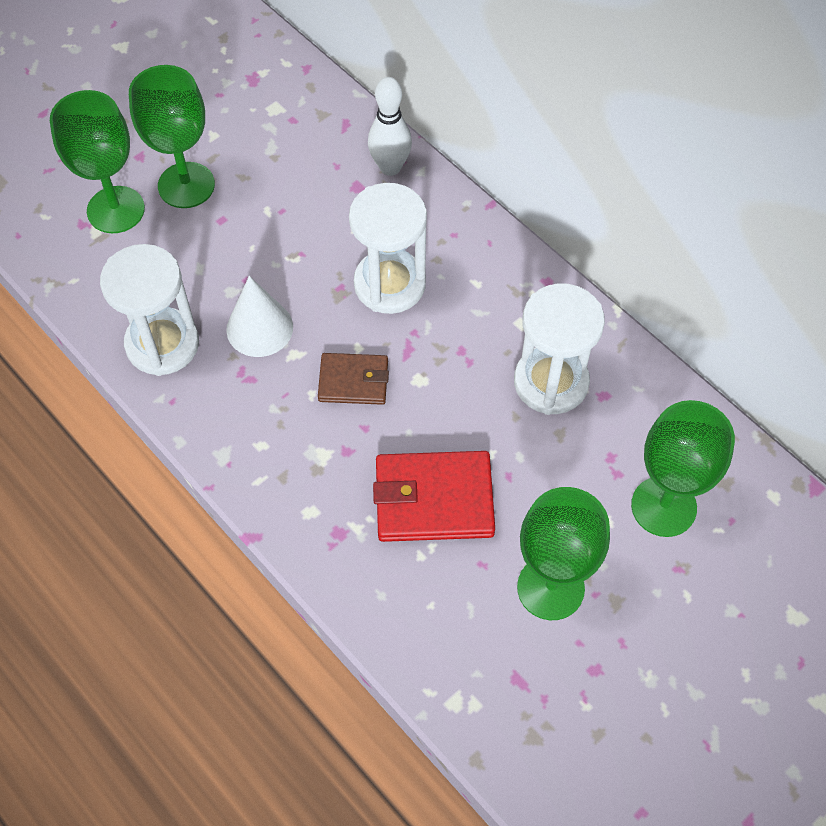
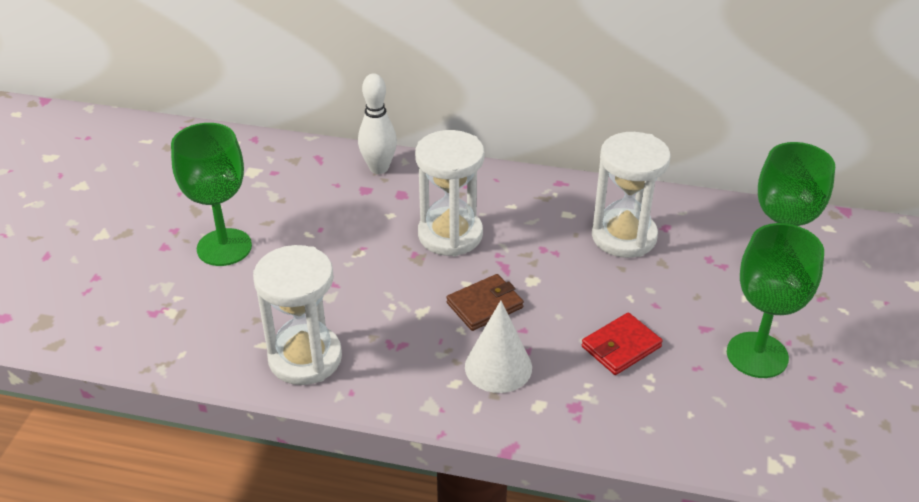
camera: 35 degrees left, 20 degrees down
green goblet [50,90,145,233] -> none
white cone [226,276,293,357] -> white cone moved to [465,301,532,393]
red wallet [373,451,495,542] -> red wallet [582,312,663,375], size x0.61

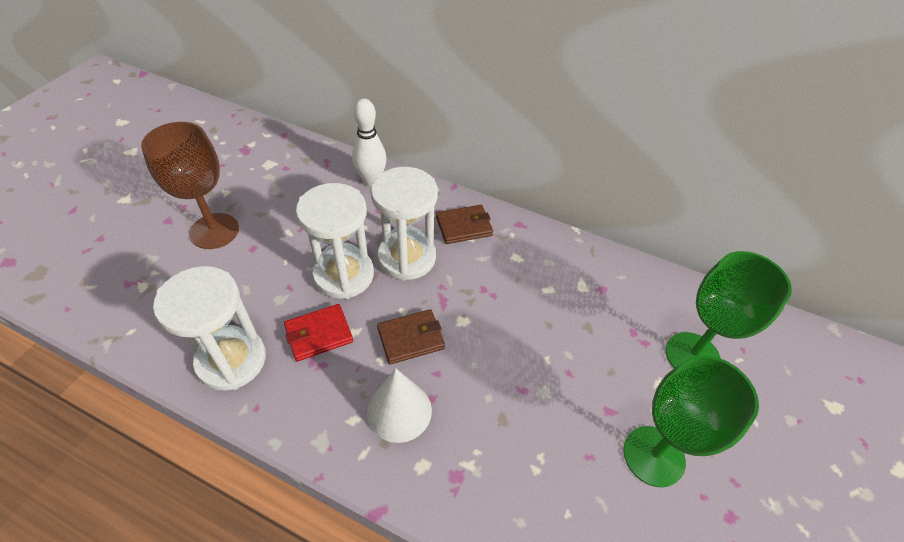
camera: 10 degrees right, 10 degrees up
green goblet [171,123,252,266] -> brown goblet [141,122,239,249]
red wallet [582,312,663,375] -> red wallet moved to [284,304,353,362]
white hourglass [592,132,671,258] -> white hourglass moved to [296,183,374,299]
none -> brown wallet [436,205,493,244]

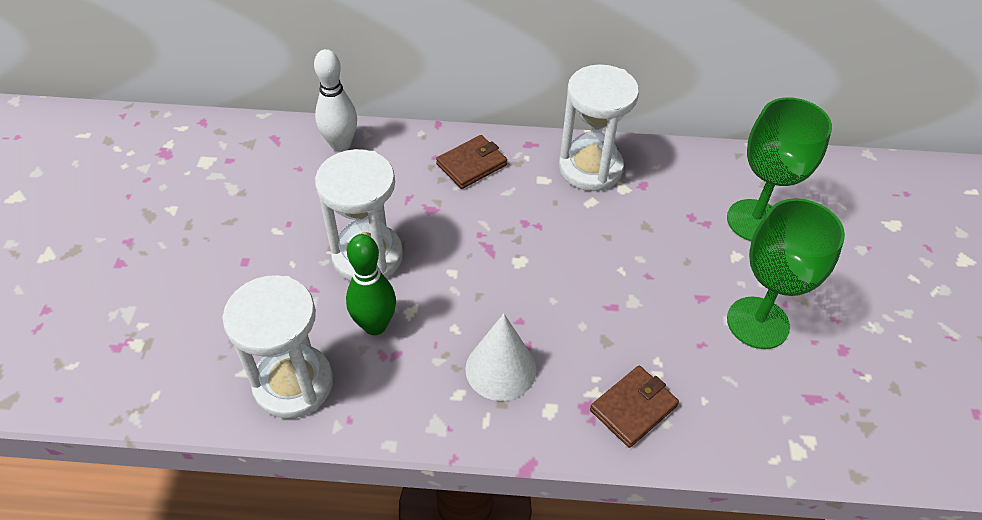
camera: 20 degrees left, 0 degrees up
brown goblet [141,122,239,249] -> none
red wallet [284,304,353,362] -> green bowling pin [346,234,396,335]
white hourglass [371,167,438,281] -> white hourglass moved to [559,64,639,191]
brown wallet [377,309,445,364] -> brown wallet moved to [590,366,679,448]

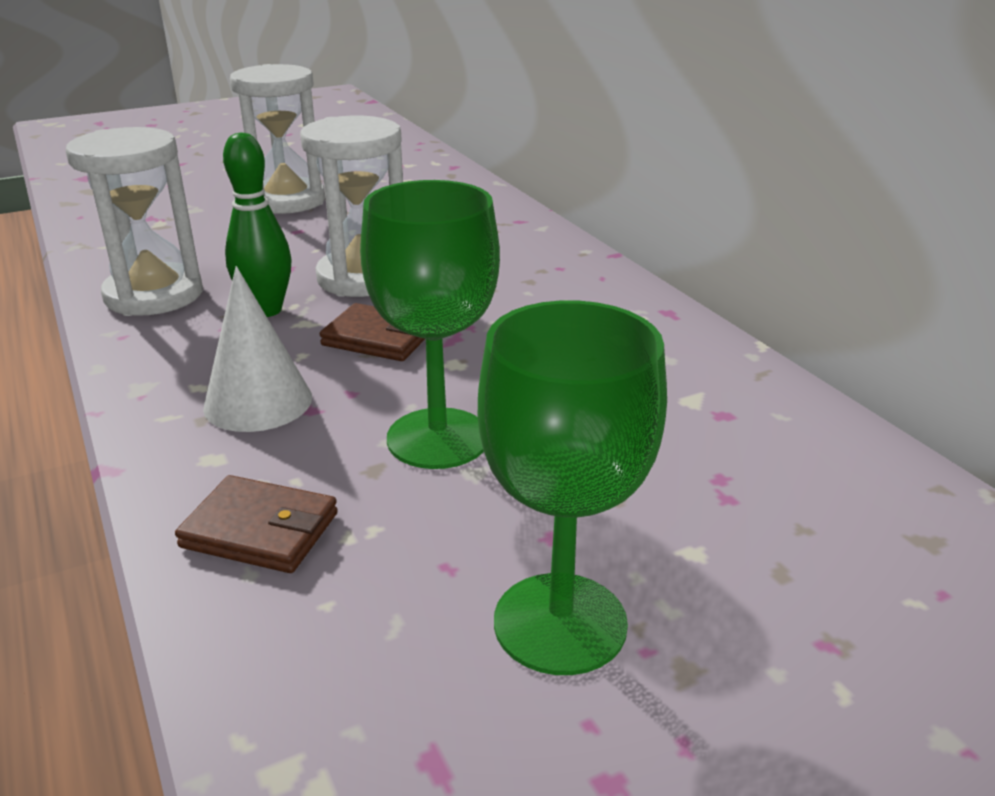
camera: 60 degrees right, 20 degrees down
white bowling pin [314,49,357,152] -> none
brown wallet [436,135,507,189] -> brown wallet moved to [320,303,425,361]
white hourglass [559,64,639,191] -> white hourglass moved to [230,64,325,214]
green goblet [727,97,832,241] -> green goblet moved to [360,180,500,469]

